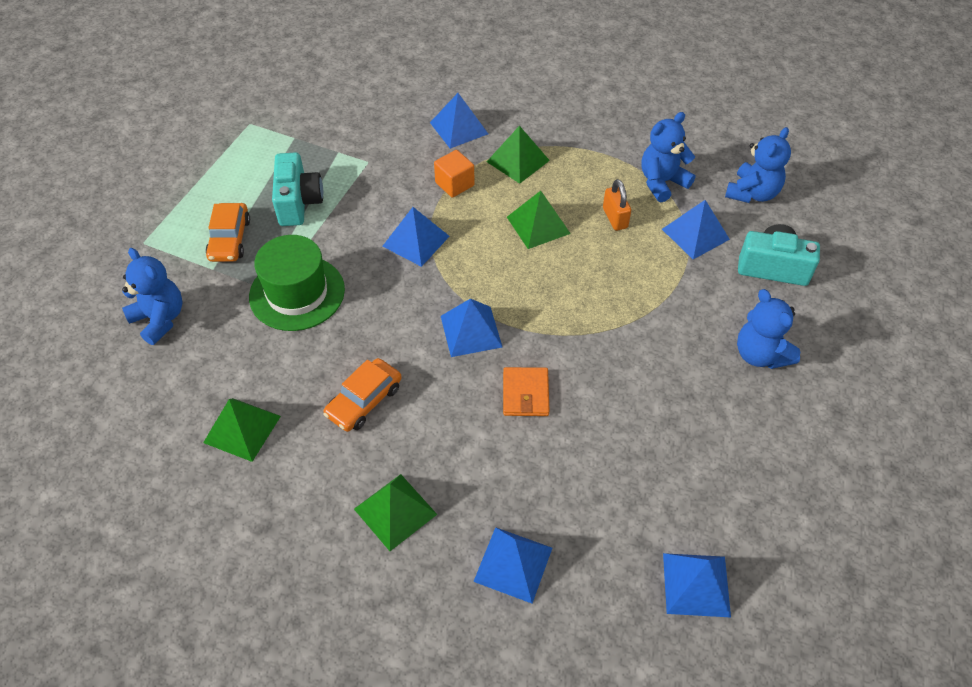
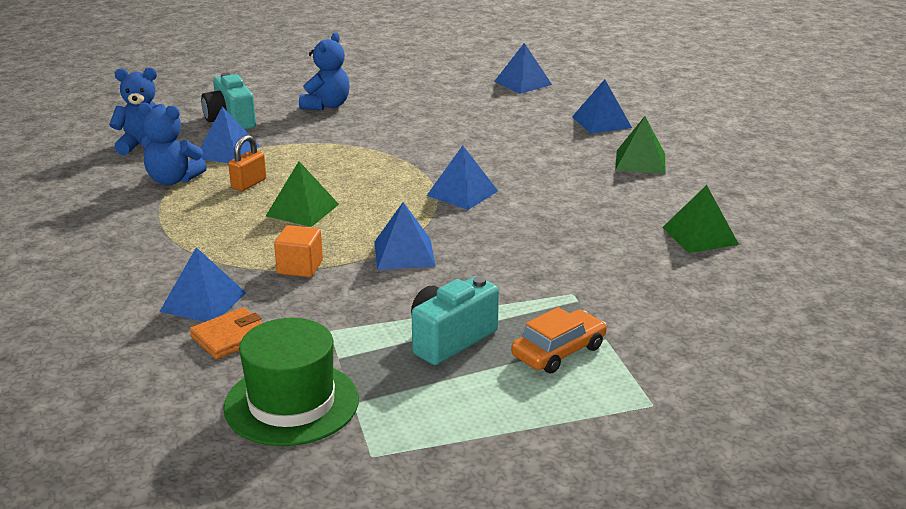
camera: 130 degrees left, 25 degrees down
blue teddy bear [122,248,183,345] -> none
green hat [249,235,345,331] -> green hat moved to [223,318,359,446]
orange car [323,358,402,432] -> none
green pyramid [487,126,550,184] -> none
orange wallet [503,367,550,416] -> orange wallet moved to [190,307,263,359]

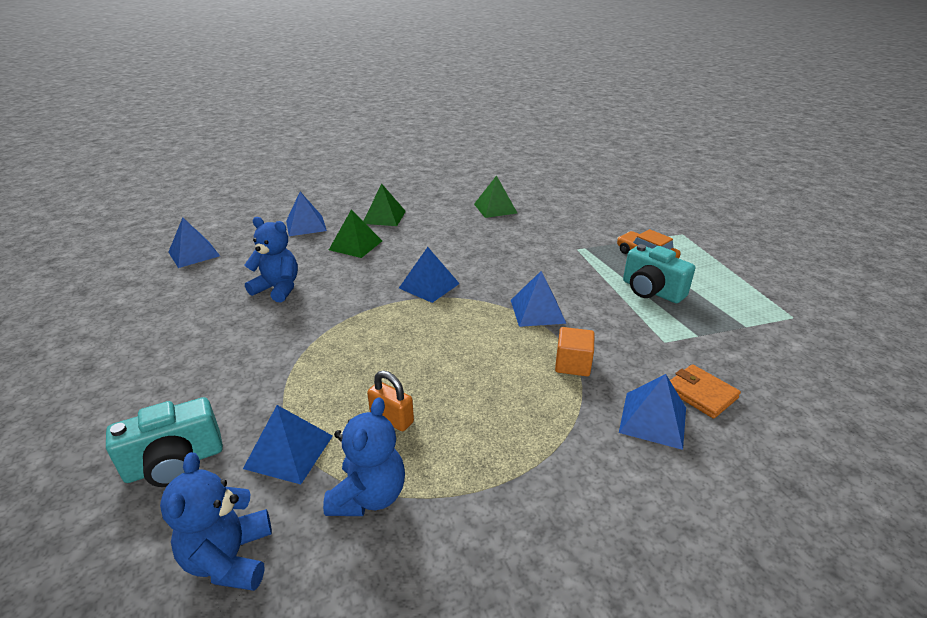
camera: 90 degrees left, 5 degrees up
green hat [223,318,359,446] -> none
green pyramid [266,161,339,227] -> green pyramid moved to [329,209,382,258]
blue teddy bear [299,32,350,110] -> blue teddy bear moved to [244,217,298,302]

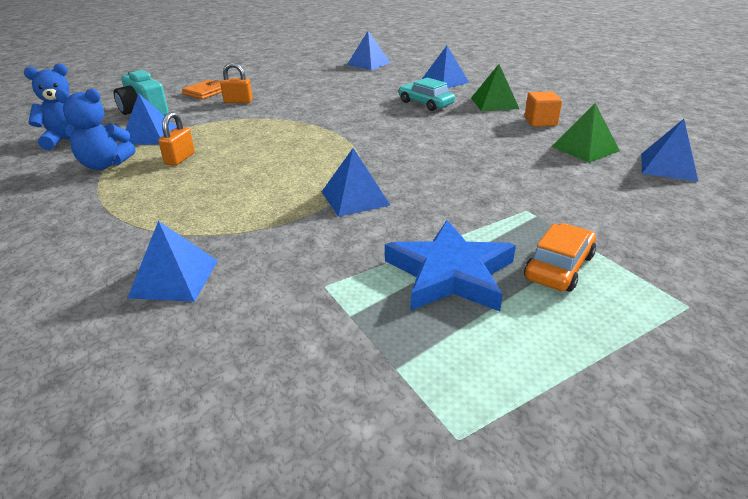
camera: 75 degrees right, 0 degrees up
blue teddy bear [244,217,298,302] -> none
green pyramid [329,209,382,258] -> turquoise car [399,77,455,111]
blue pyramid [399,247,460,303] -> blue pyramid moved to [641,119,698,182]
orange cube [555,327,595,376] -> orange cube moved to [525,91,562,127]
turquoise camera [623,244,695,303] -> blue star [385,220,516,311]
orange wallet [670,364,741,419] -> orange wallet moved to [182,80,222,100]
none -> orange padlock [220,63,253,103]

